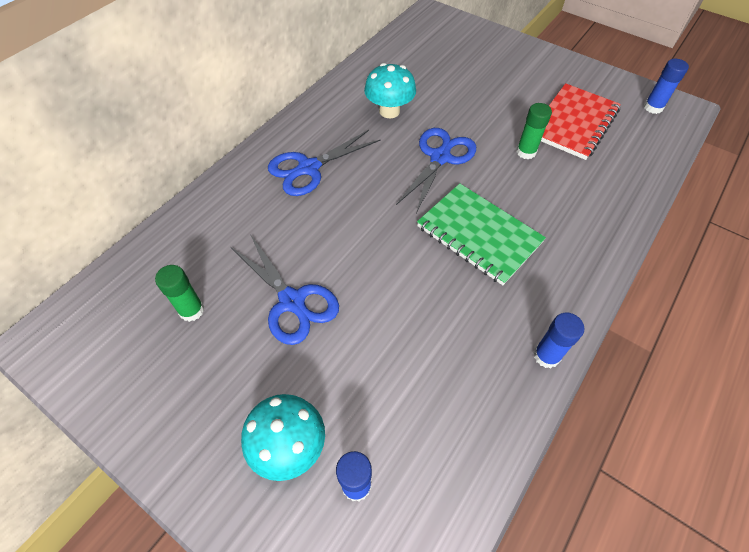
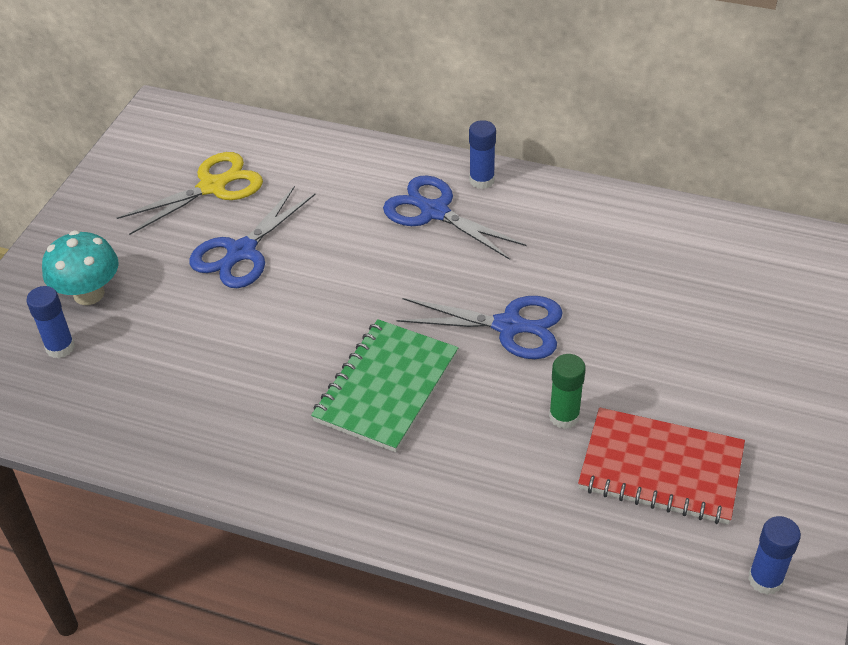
camera: 75 degrees right, 10 degrees down
green glue stick [155,265,204,322] -> yellow scissors [117,152,263,235]
turquoise mushroom [364,63,416,118] -> none
blue glue stick [534,313,584,368] -> blue glue stick moved to [469,120,496,189]

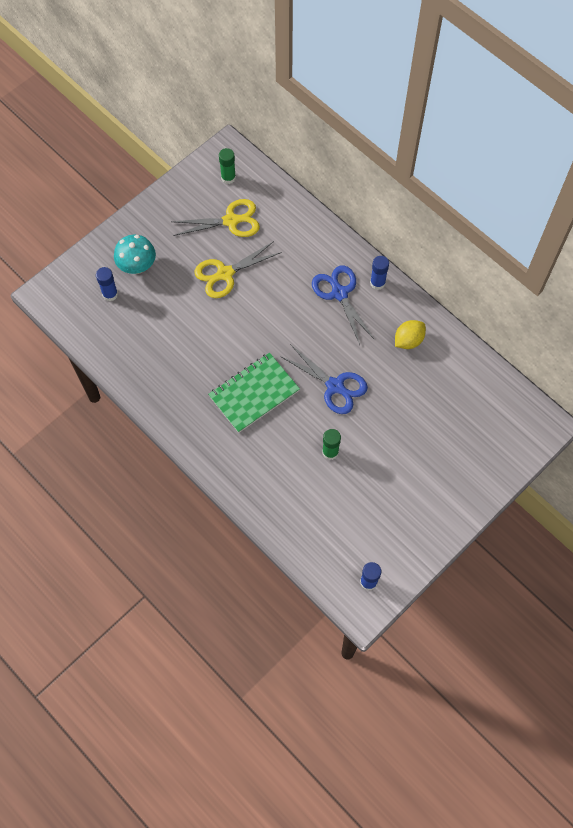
camera: 25 degrees right, 20 degrees up
blue scissors [189,186,315,288] -> yellow scissors [194,241,282,298]
red notebook [578,407,745,524] -> none
none -> green glue stick [219,148,236,184]
none -> yellow lemon [395,320,426,349]

